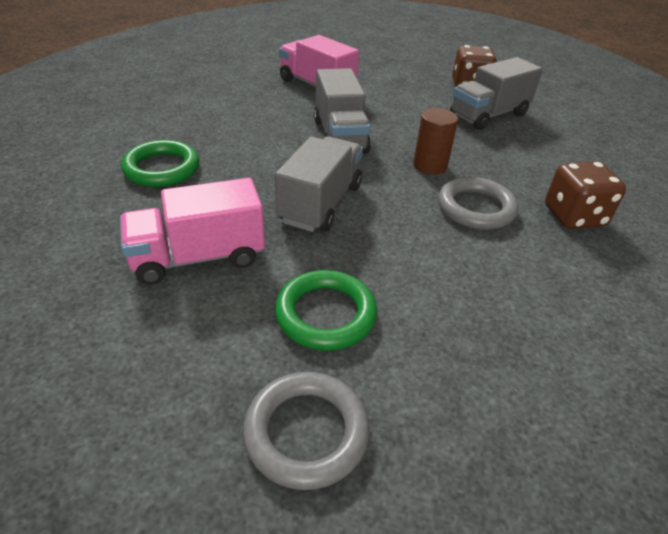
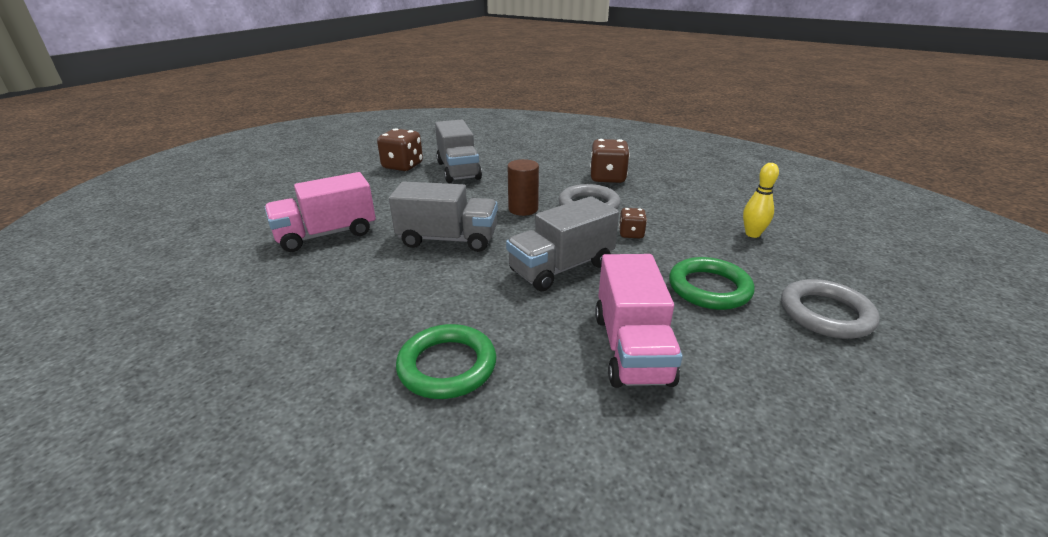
camera: 70 degrees left, 10 degrees down
grey truck [275,136,363,232] -> grey truck turned 75 degrees counterclockwise [506,196,619,291]
none -> brown dice [619,208,647,238]
none -> yellow bowling pin [743,163,779,238]

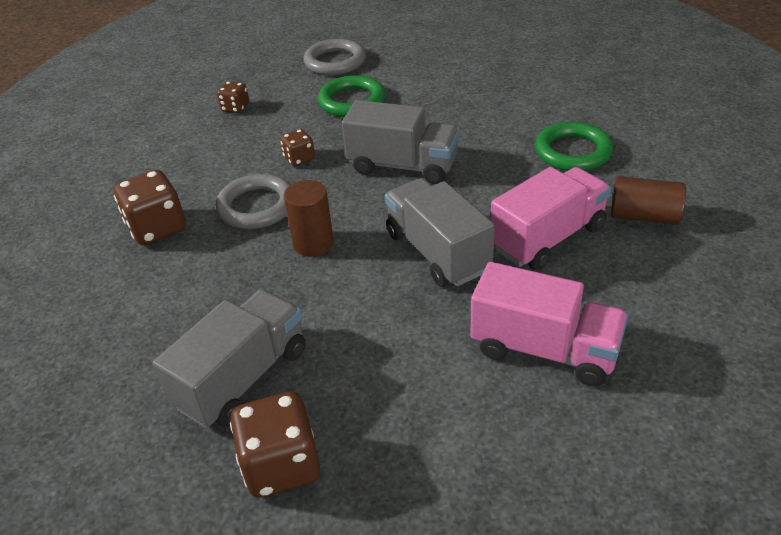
camera: 125 degrees left, 10 degrees up
pink truck [595,254,683,388] -> pink truck moved to [490,167,611,270]
yellow bowling pin [743,163,779,238] -> brown dice [217,81,249,113]
none -> brown cylinder [611,176,686,225]

